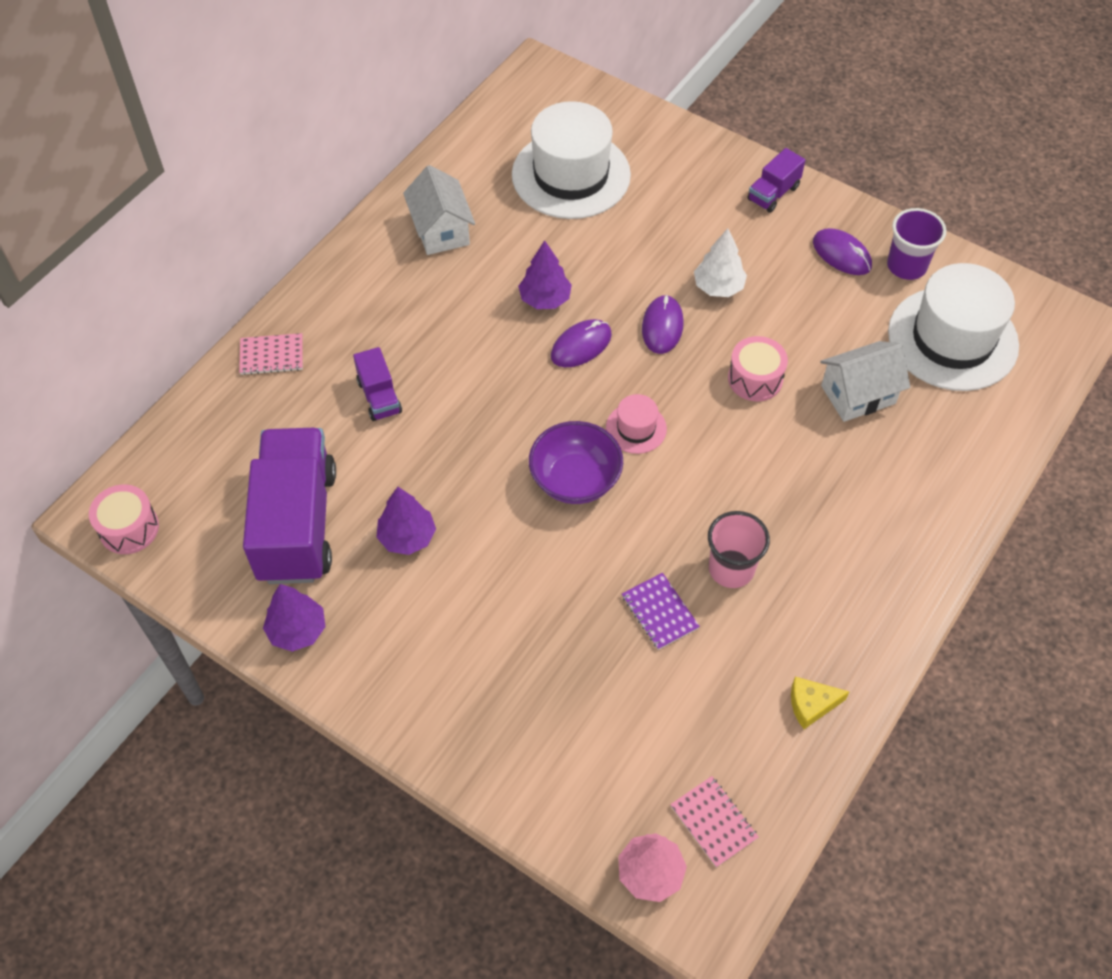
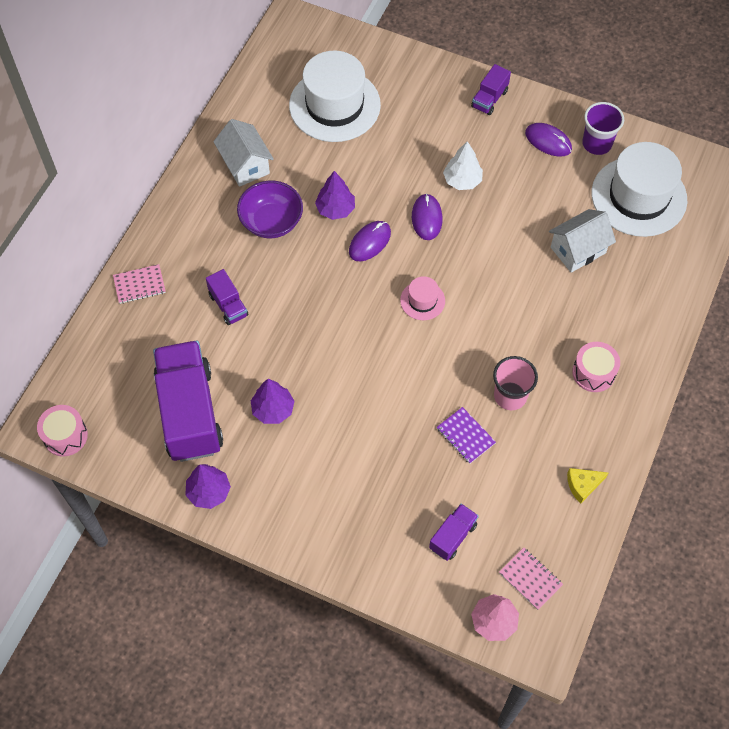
camera: 10 degrees left, 5 degrees up
purple bowl [529,421,623,504] -> purple bowl moved to [237,181,303,238]
pink drum [728,336,788,402] -> pink drum moved to [572,342,620,392]
none -> purple truck [429,504,479,561]

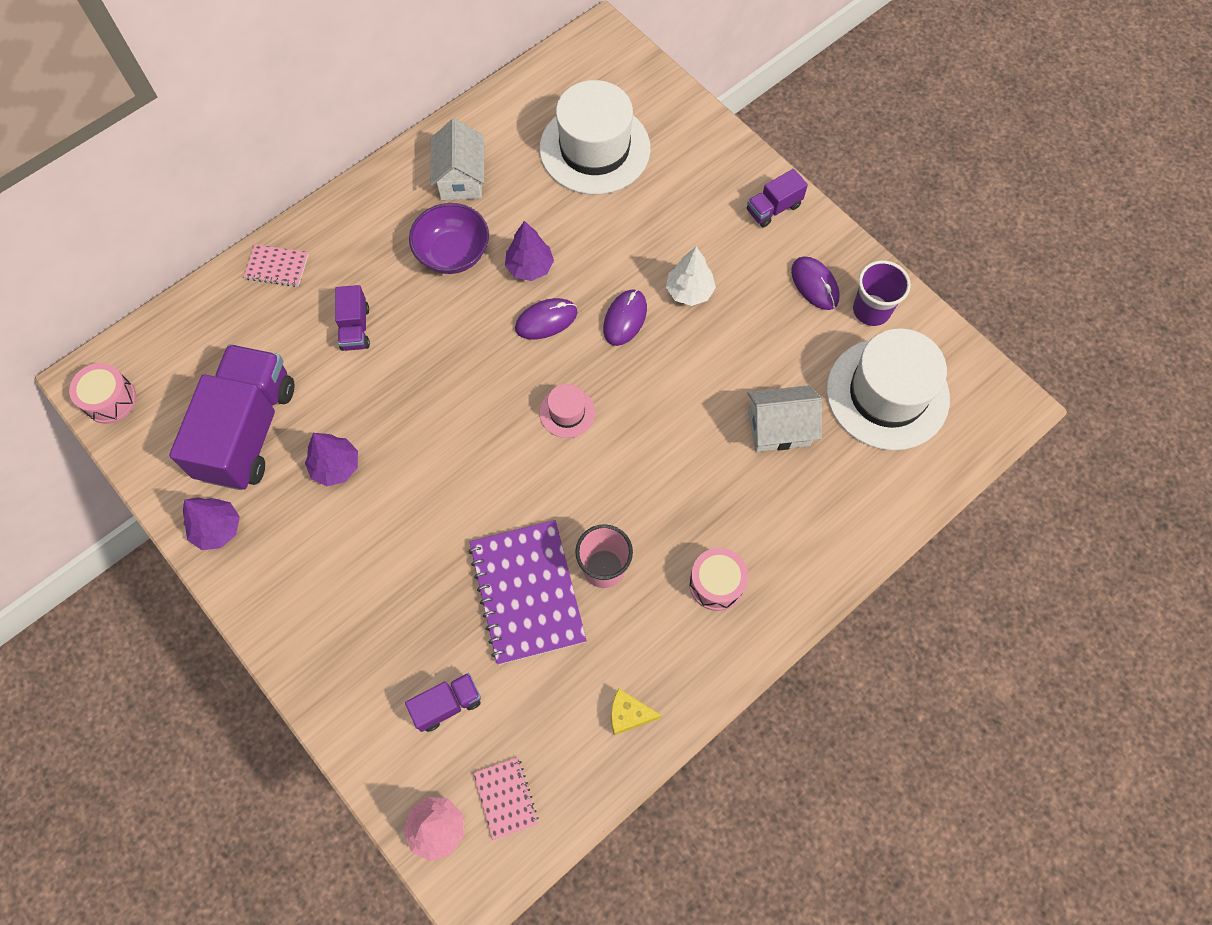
camera: 25 degrees right, 5 degrees up
purple notebook [437,407,496,464] -> purple notebook [469,520,587,665], size x2.04

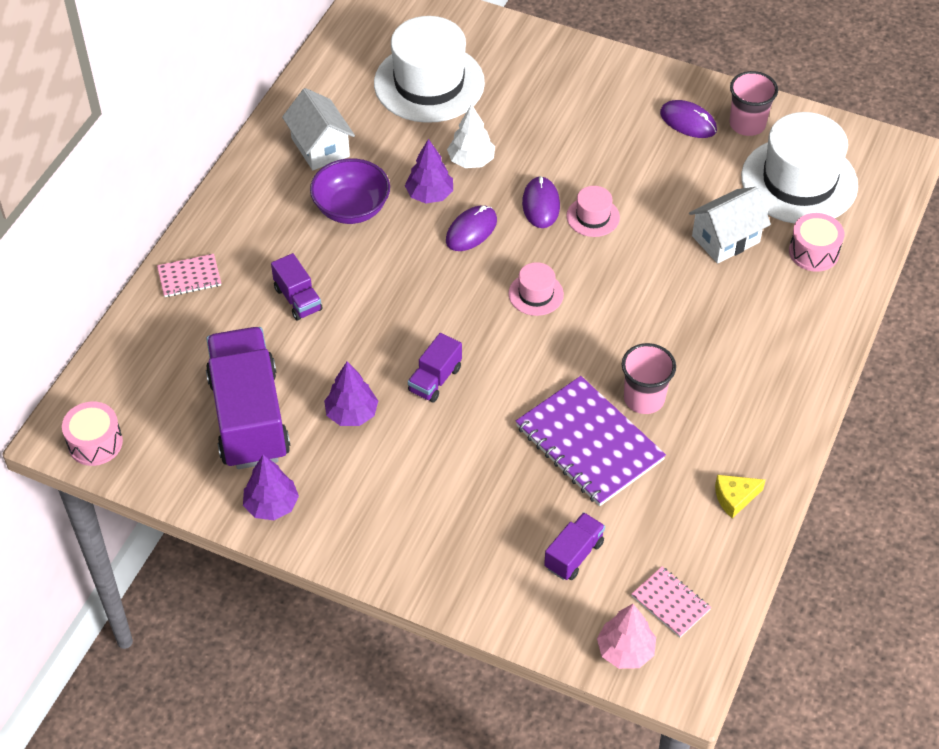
camera: 25 degrees left, 15 degrees down
white tree [666,247,716,306] -> white tree moved to [447,104,495,168]
pink drum [689,548,748,611] -> pink drum moved to [789,213,844,272]
purple truck [747,169,808,227] -> purple truck moved to [408,333,462,403]
purple cup [853,260,911,326] -> pink cup [730,71,778,136]
none -> pink hat [566,186,620,237]

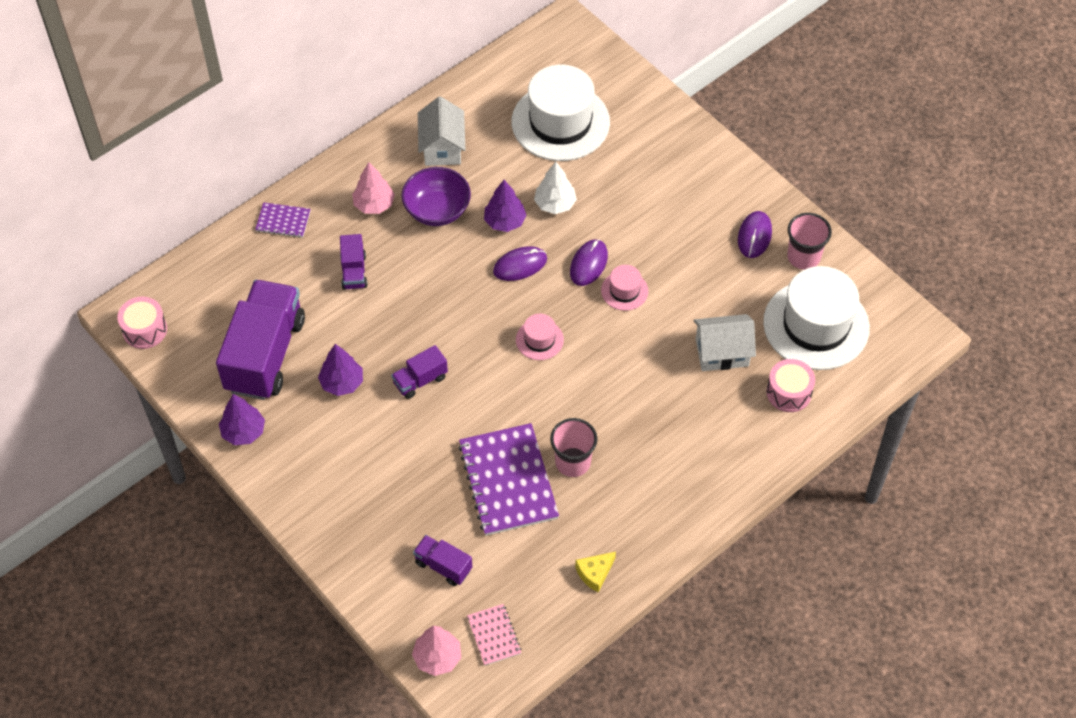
camera: 25 degrees right, 5 degrees up
pink notebook [157,254,221,297] -> purple notebook [255,202,311,238]
purple truck [544,512,605,580] -> purple truck turned 120 degrees counterclockwise [413,535,472,586]
purple mouse [660,100,717,138] -> purple mouse turned 45 degrees clockwise [738,211,772,258]
yellow cheese [715,475,765,518] -> yellow cheese turned 45 degrees counterclockwise [575,552,616,593]
none -> pink tree [352,162,395,214]

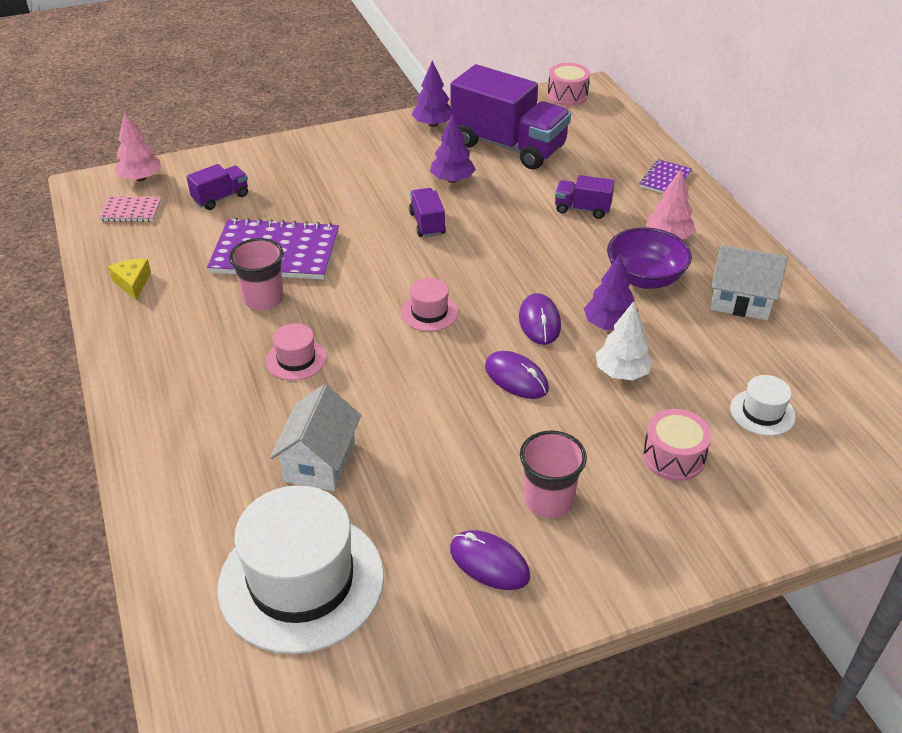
camera: 110 degrees right, 15 degrees down
white hat [512,65,610,161] -> white hat [730,375,796,436], size x0.45
pink hat [601,265,648,311] -> pink hat moved to [266,323,327,380]
pink drum [766,359,815,412] -> pink drum moved to [643,409,712,481]
pink cup [787,213,832,270] -> pink cup moved to [520,430,587,518]

